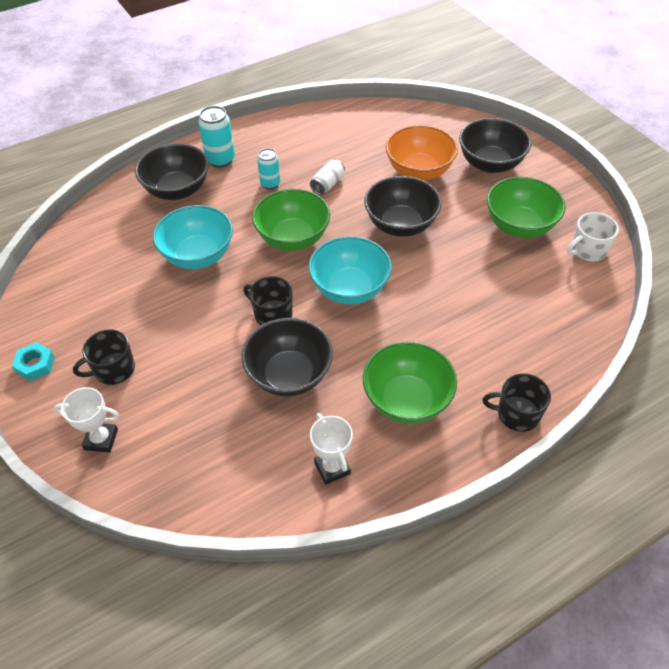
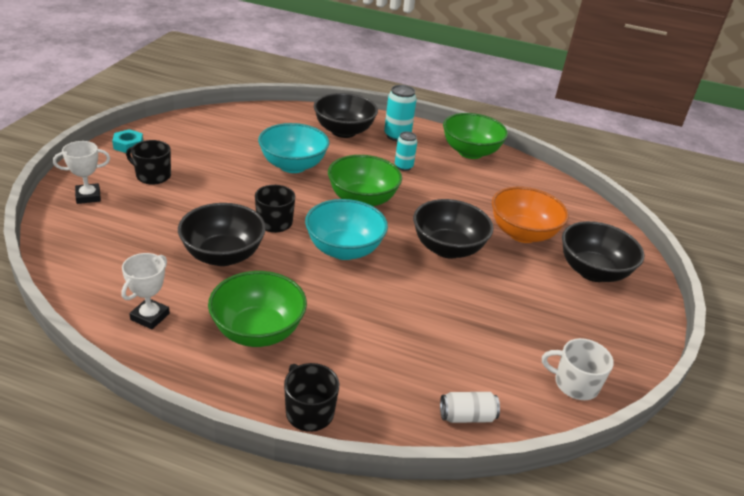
camera: 45 degrees right, 15 degrees down
white trophy [54,387,119,452] -> white trophy turned 75 degrees counterclockwise [53,141,110,204]
white can [310,160,345,195] -> white can moved to [440,392,500,423]
green bowl [487,177,565,238] -> green bowl moved to [443,113,508,159]

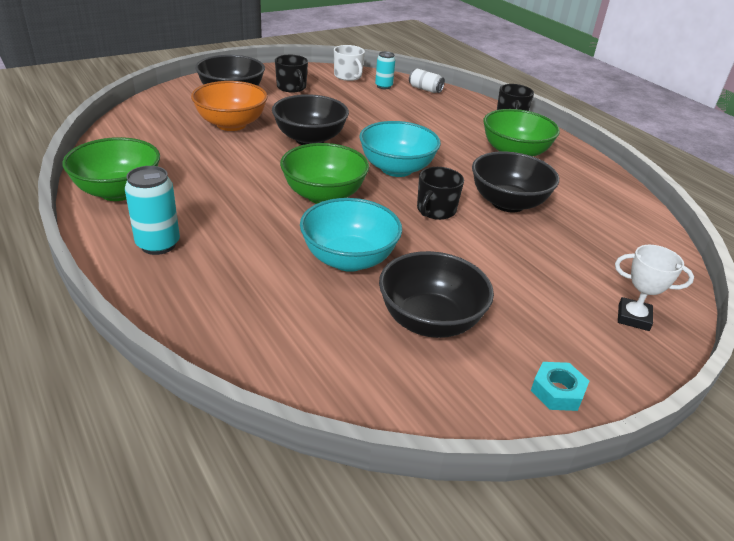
camera: 140 degrees left, 0 degrees up
white trophy [121,253,170,329] -> none
black mug [126,140,171,185] -> black mug moved to [275,55,308,92]
black bowl [314,93,378,138] -> black bowl moved to [379,251,494,338]
turquoise can [395,132,417,171] -> turquoise can moved to [375,51,395,89]

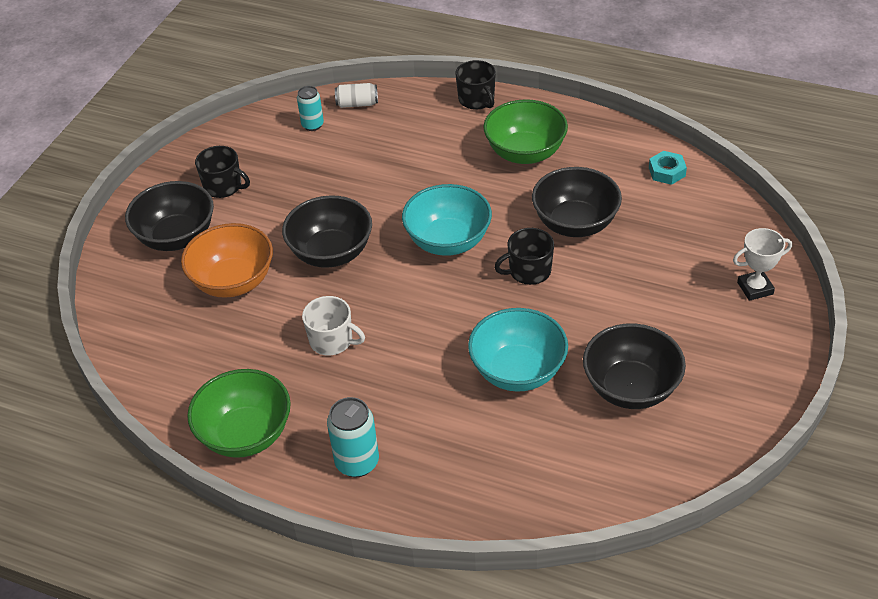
camera: 30 degrees left, 10 degrees up
green bowl [280,143,369,204] -> none
white mug [334,45,365,81] -> white mug moved to [302,296,365,355]
black mug [417,167,464,220] -> black mug turned 75 degrees clockwise [494,228,554,285]
turquoise nut [531,362,589,411] -> turquoise nut moved to [649,151,687,185]

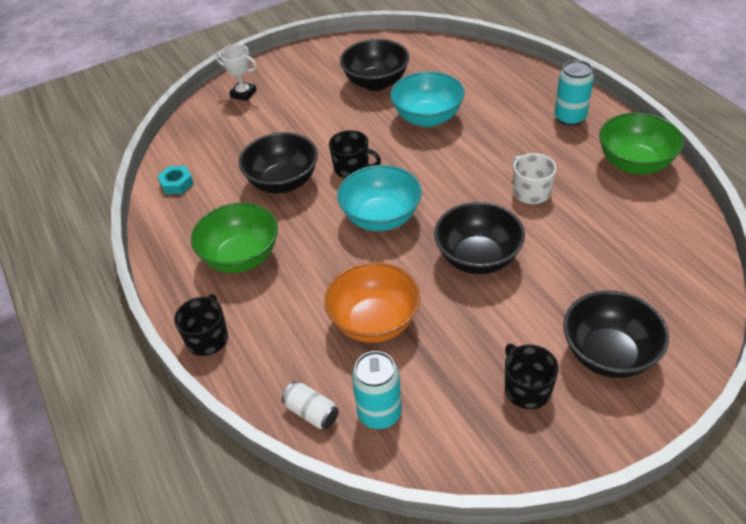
camera: 140 degrees left, 0 degrees up
orange bowl [181,223,273,298] -> orange bowl moved to [324,262,420,343]
turquoise can [297,86,324,131] -> turquoise can [352,351,402,429], size x1.52

